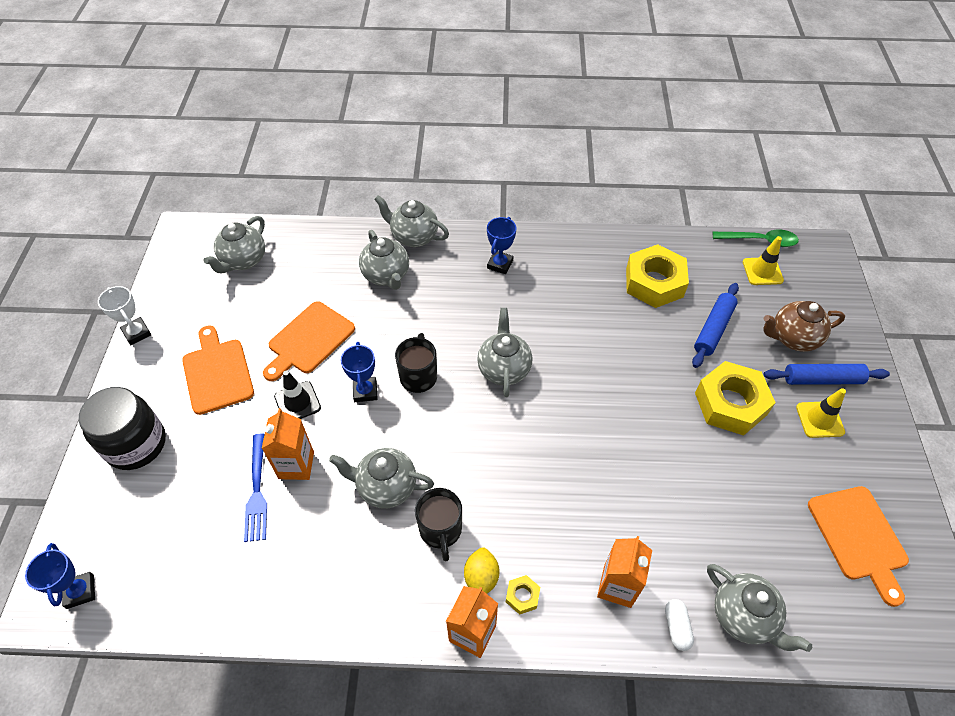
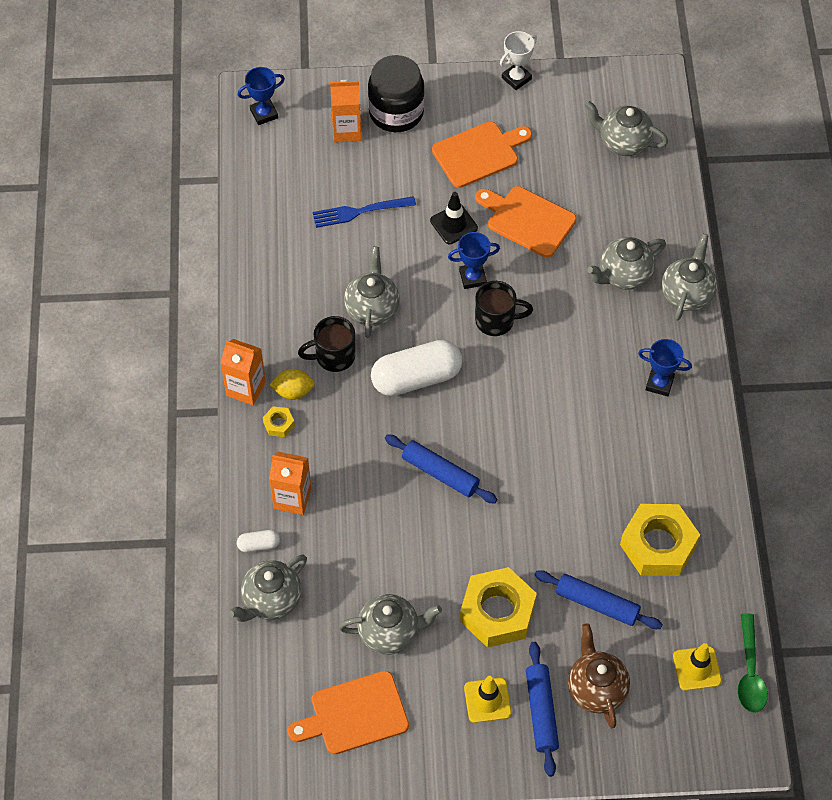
camera: 85 degrees right, 5 degrees up
orange carton [262,408,314,480] -> orange carton moved to [330,80,362,143]
grey teapot [477,308,532,397] -> grey teapot moved to [338,594,442,654]
none -> white capsule [371,340,462,396]
none -> blue rolling pin [385,434,498,504]

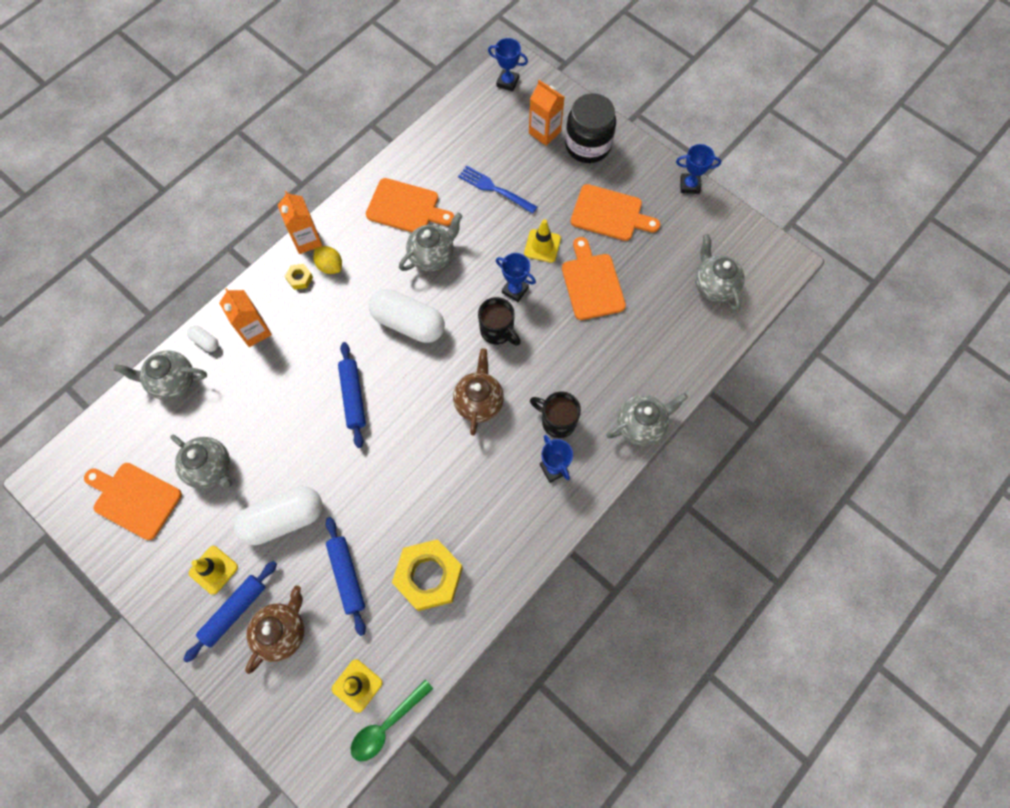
camera: 45 degrees right, 10 degrees up
black mug [298,316,355,372] -> black mug moved to [530,391,581,438]
black traffic cone [430,192,478,244] -> yellow traffic cone [524,219,561,263]
yellow nut [460,567,537,648] -> white capsule [234,486,322,545]
white trophy [500,31,537,90] -> blue trophy [676,144,721,194]
grey teapot [587,237,666,290] -> none
none -> orange cutting board [366,178,454,232]
none -> brown teapot [453,348,504,436]

